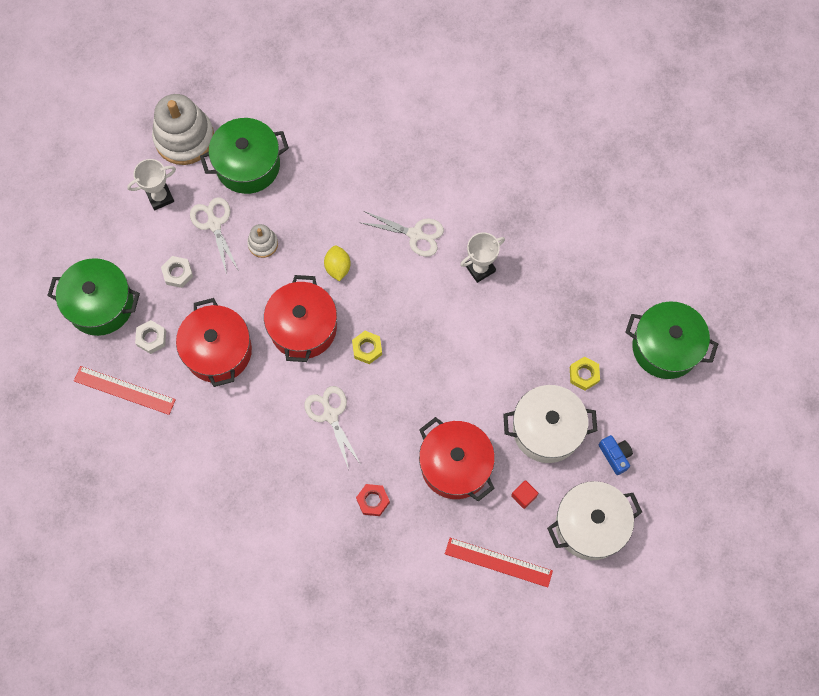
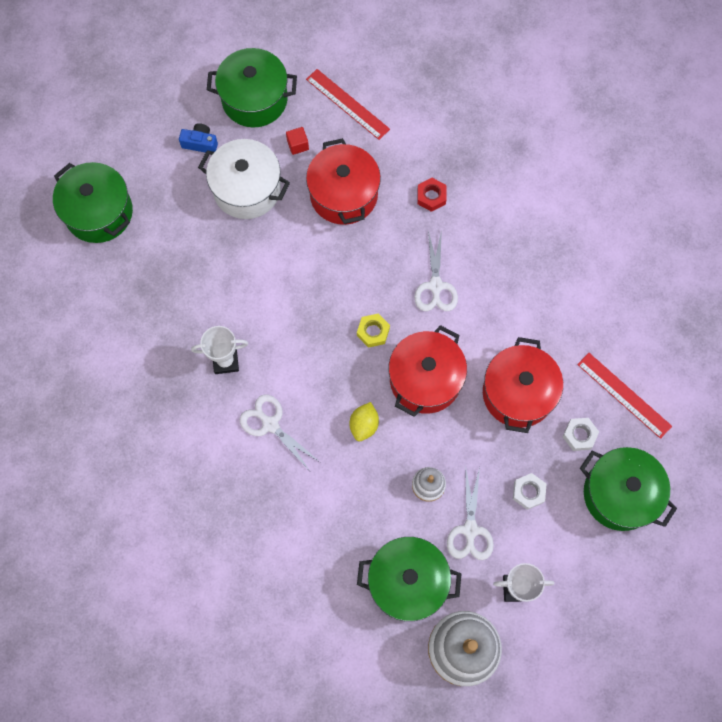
camera: 155 degrees left, 0 degrees up
white pot [547,481,642,560] -> green pot [207,48,297,127]
yellow nut [570,356,600,391] -> none
blue camera [599,435,633,475] -> blue camera turned 105 degrees clockwise [179,123,218,153]

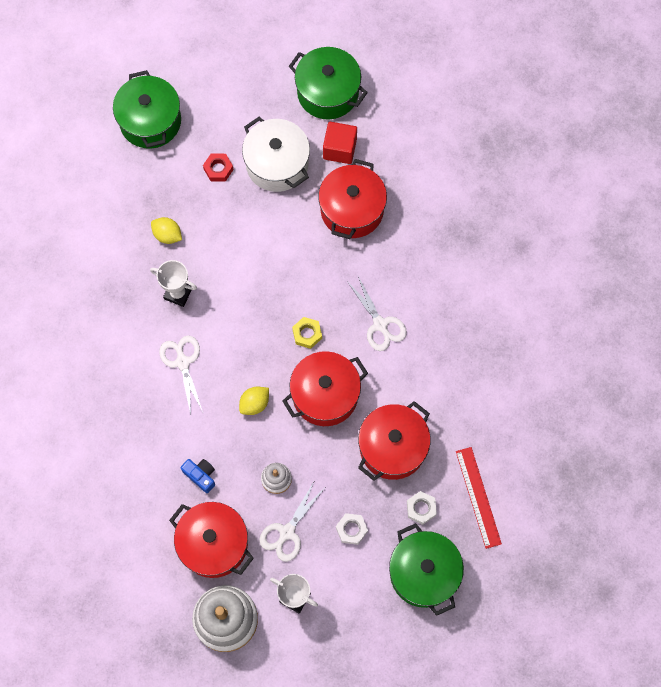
camera: 30 degrees right, 0 degrees up
blue camera [179,123,218,153] -> blue camera moved to [181,459,215,493]
red cube [286,127,309,155] -> red cube [323,122,357,164], size x1.75
red ruler [306,69,390,140] -> none
green pot [357,537,462,621] -> red pot [169,502,254,578]
white scissors [414,230,458,311] -> white scissors turned 60 degrees counterclockwise [348,276,407,351]
red nut [417,178,447,212] -> red nut moved to [203,153,234,182]
none -> yellow lemon [151,217,182,244]

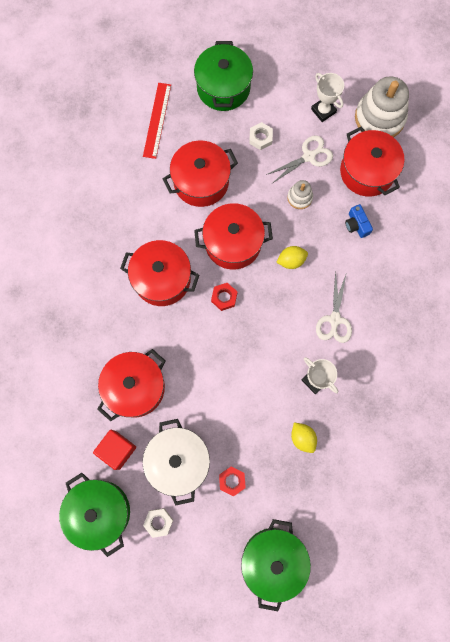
camera: 155 degrees left, 5 degrees up
yellow nut [292,317,322,349] -> red nut [211,283,237,311]
white scissors [348,276,407,351] -> red pot [120,240,200,306]
white nut [407,491,437,525] -> white nut moved to [143,508,173,538]

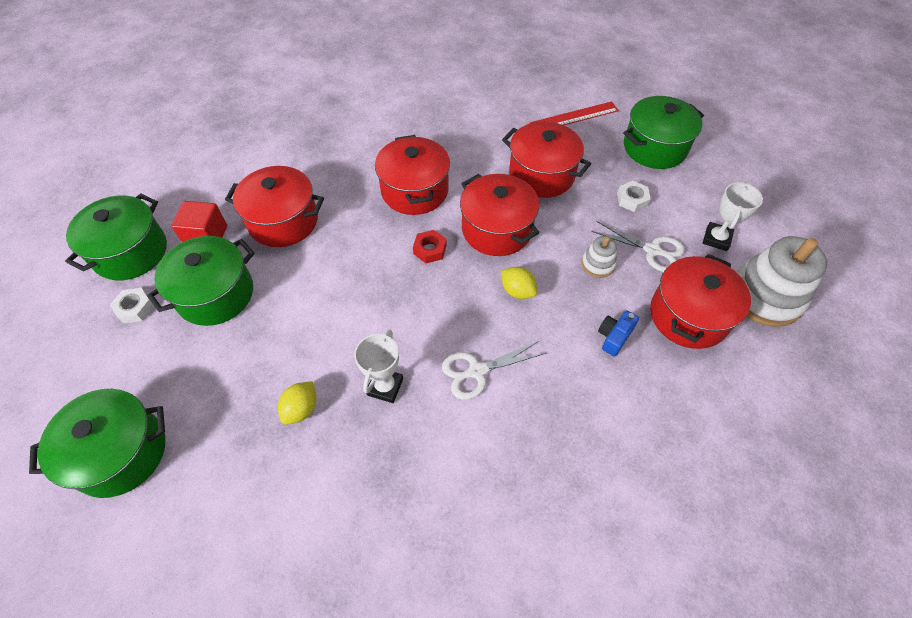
camera: 60 degrees right, 20 degrees down
white pot [143,419,210,506] -> green pot [147,236,255,326]
red nut [219,466,246,497] -> none

